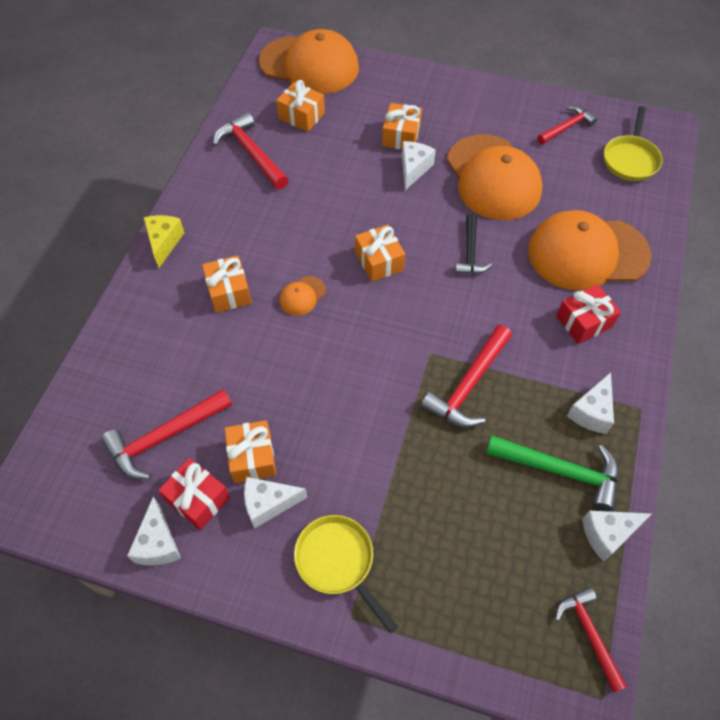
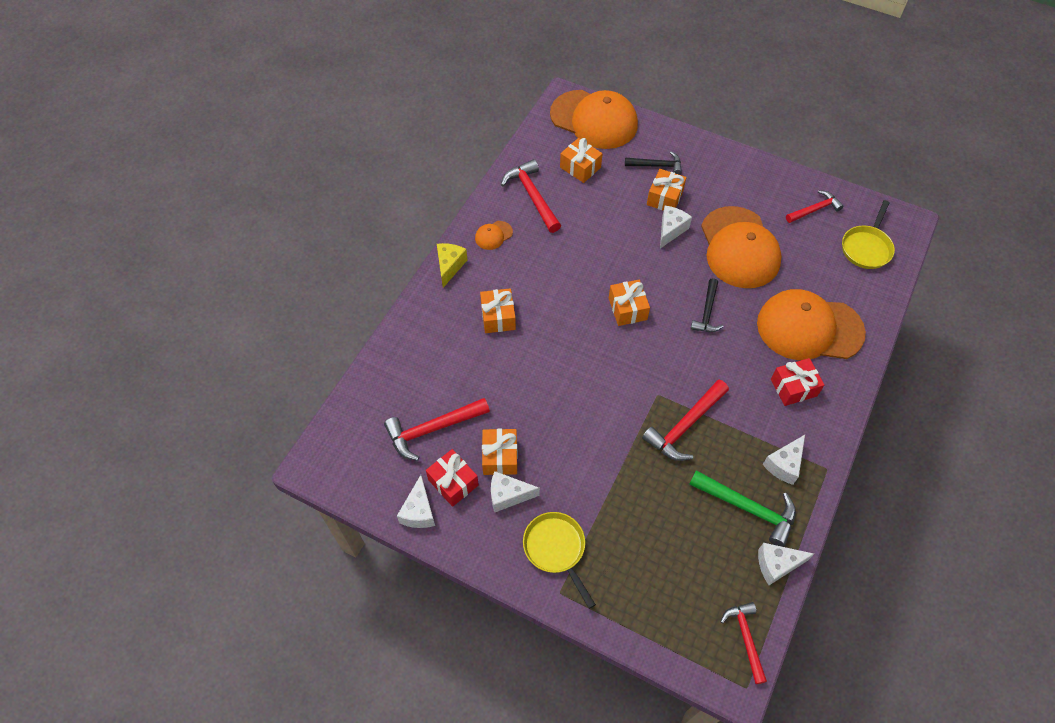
camera: 10 degrees right, 0 degrees up
orange cap [279,276,326,316] -> orange cap moved to [475,221,513,250]
none -> black hammer [625,151,682,175]

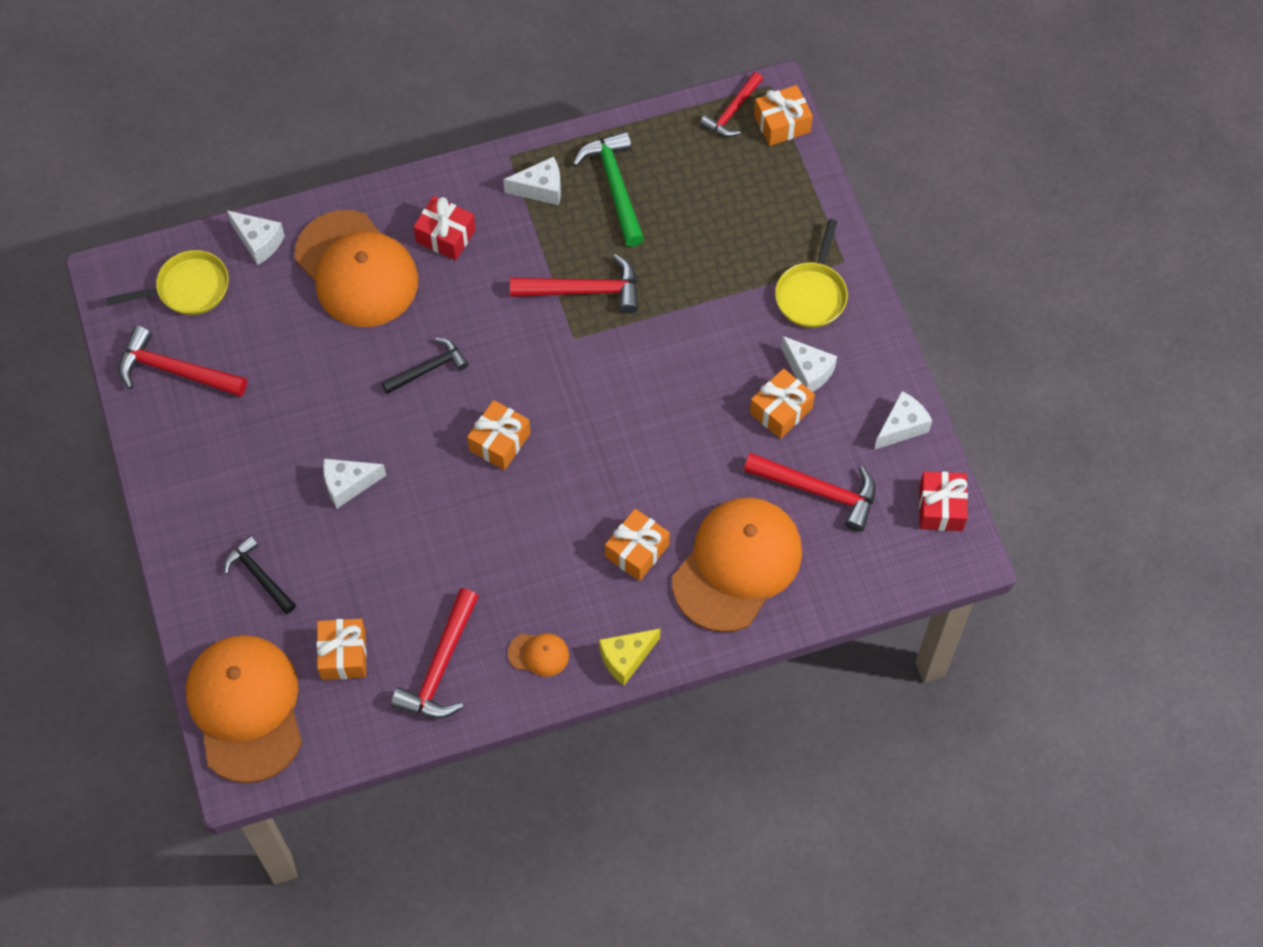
camera: 135 degrees left, 5 degrees up
red gift [426,449,479,507] -> red gift moved to [919,471,968,531]
orange gift [647,169,686,211] -> orange gift moved to [754,85,813,146]
orange cap [701,206,782,288] -> orange cap moved to [672,498,802,632]
white cheese [758,543,814,585] -> white cheese moved to [227,210,285,265]
red hammer [786,190,844,223] -> red hammer [119,326,247,397], size x1.52

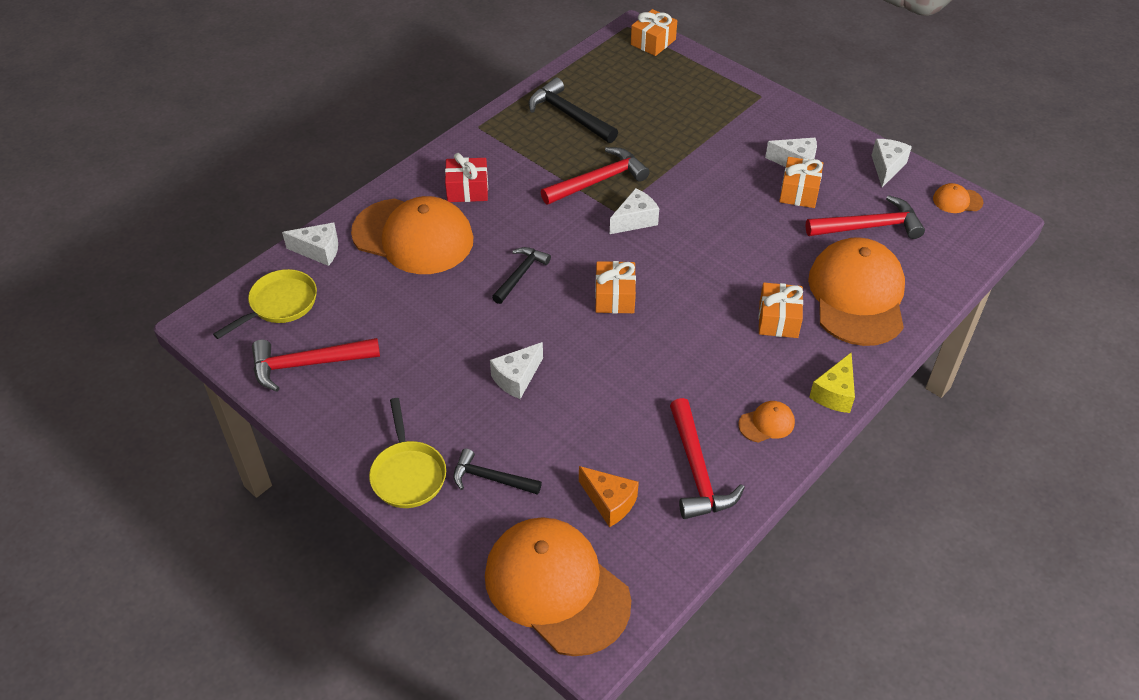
camera: 30 degrees left, 15 degrees down
orange gift [316,619,367,680] -> orange cheese [579,466,639,527]
white cheese [503,157,561,205] -> white cheese moved to [610,188,659,234]
green hammer [573,131,644,247] -> black hammer [528,77,618,143]
red hammer [700,72,763,137] -> none
yellow pan [775,219,848,328] -> yellow pan moved to [369,398,446,508]
red gift [919,471,968,531] -> orange cap [933,183,983,213]

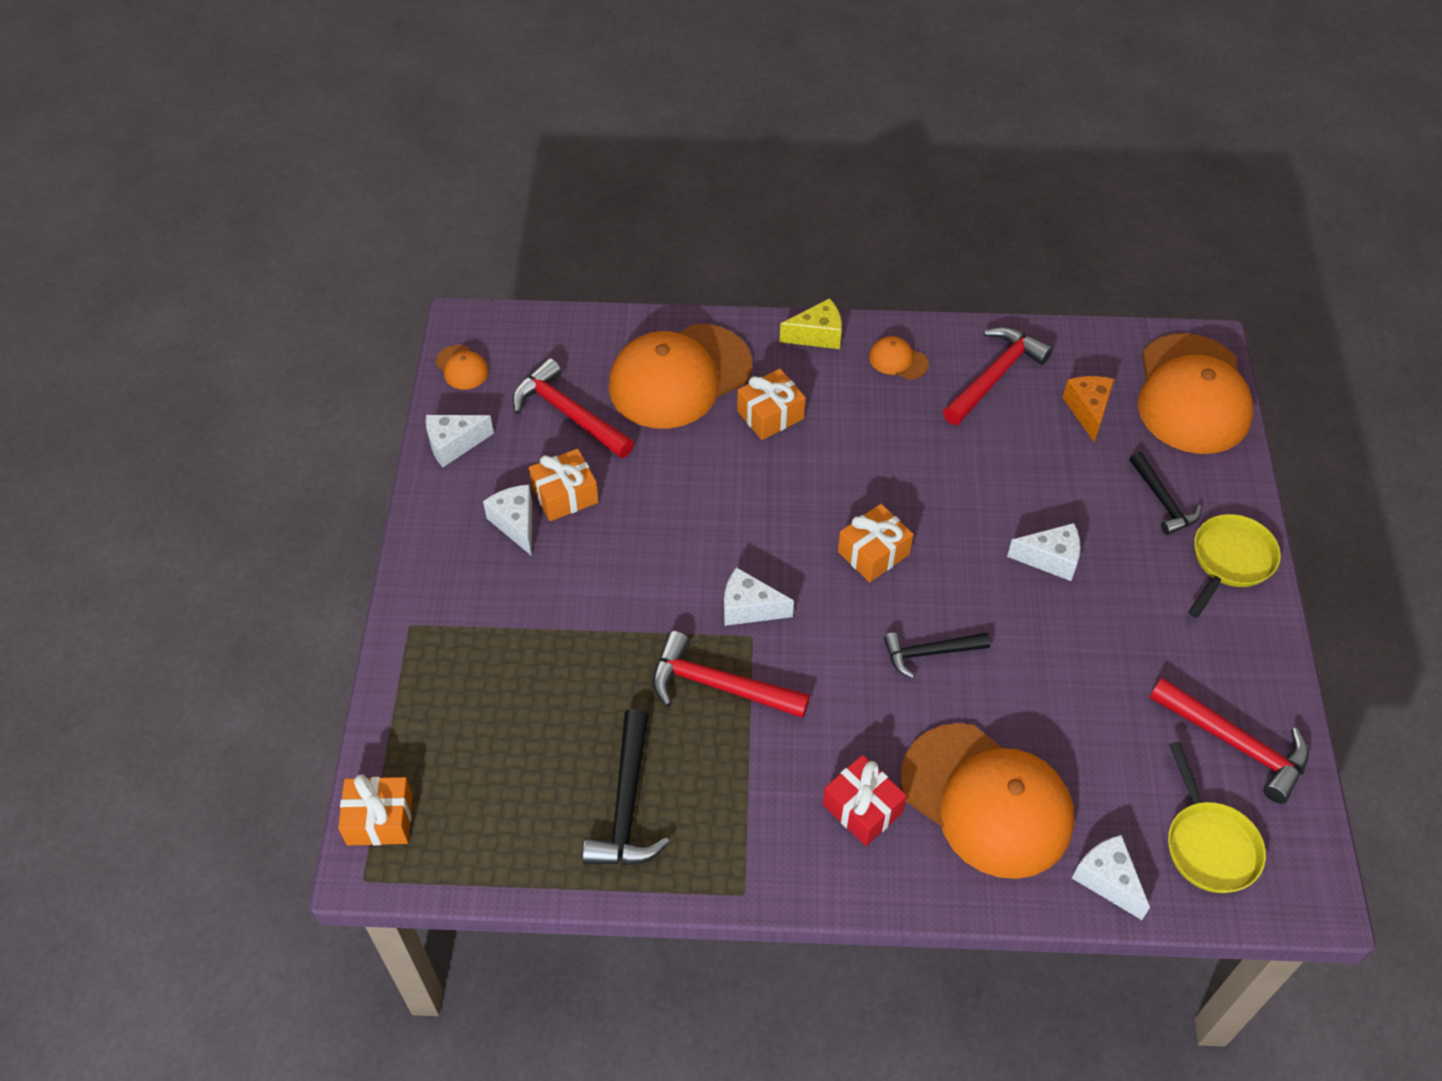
camera: 130 degrees left, 5 degrees up
yellow pan [213,269,317,339] -> yellow pan turned 105 degrees counterclockwise [1168,742,1266,893]
orange cap [351,196,473,274] -> orange cap turned 150 degrees clockwise [901,723,1074,879]

